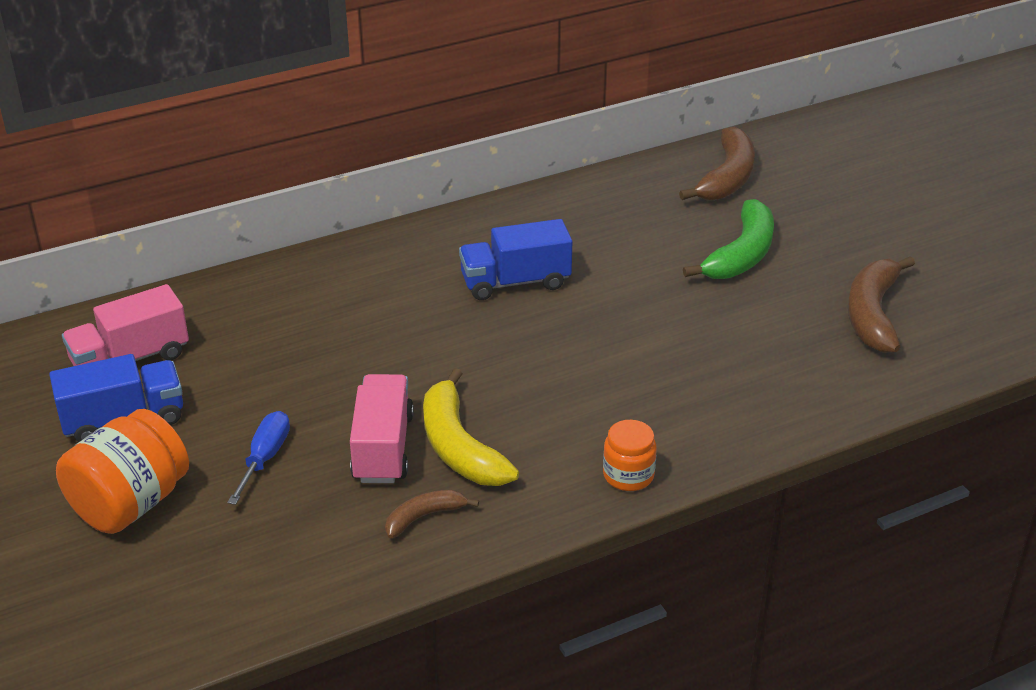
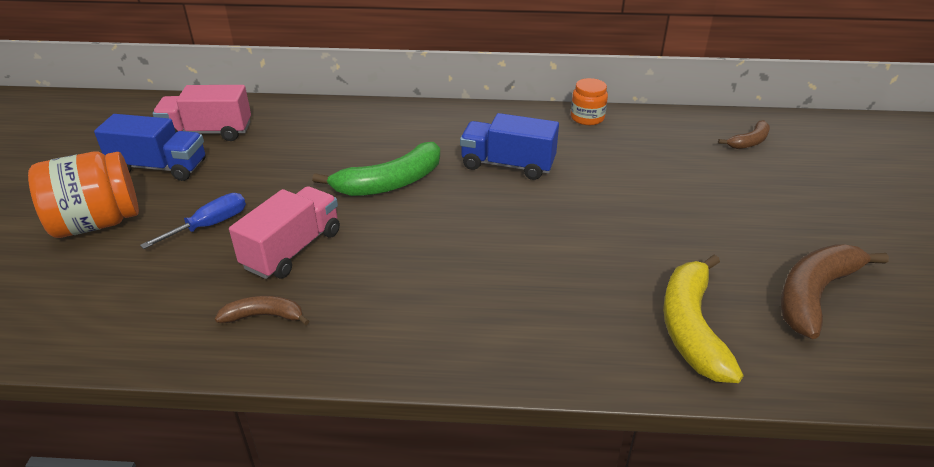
camera: 30 degrees right, 0 degrees up
yellow banana [423,368,519,486] -> yellow banana moved to [663,255,743,383]
orange jar [603,420,657,491] -> orange jar moved to [571,78,608,125]
brown banana [679,127,755,200] -> brown banana [718,120,770,149], size x0.55
green banana [683,199,774,279] -> green banana moved to [312,142,440,196]

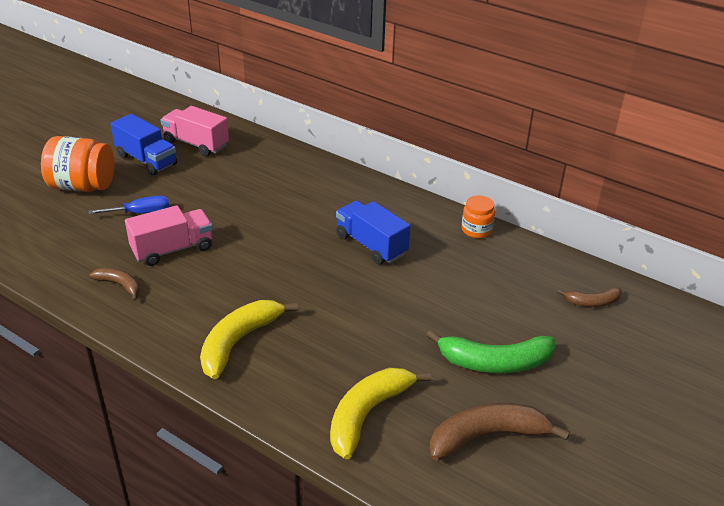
camera: 30 degrees right, 0 degrees up
green banana [312,142,440,196] -> green banana moved to [426,330,555,373]
none -> yellow banana [200,300,298,379]

